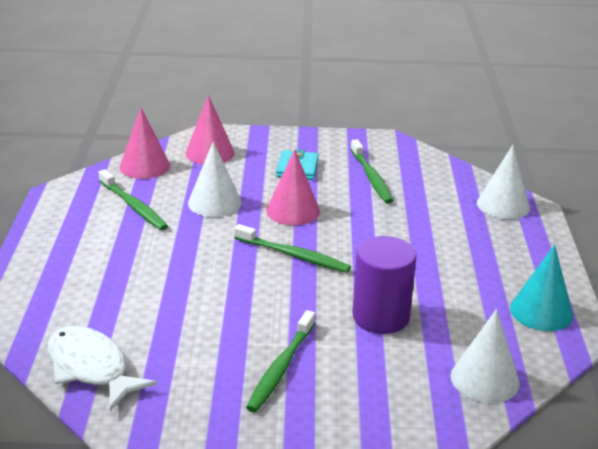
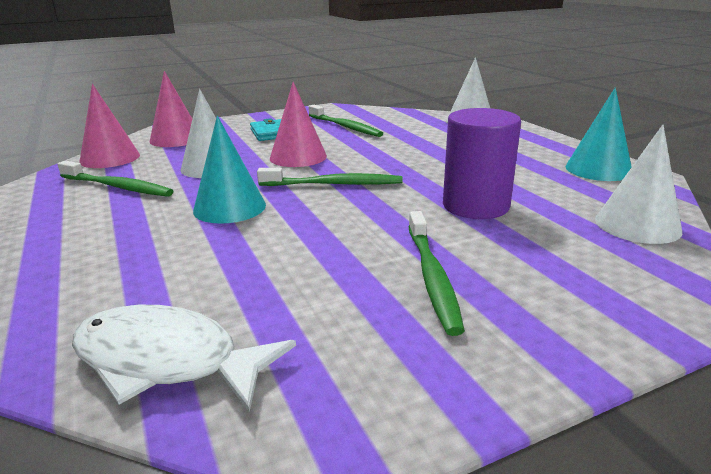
camera: 25 degrees left, 5 degrees down
none -> turquoise cone [193,116,266,224]

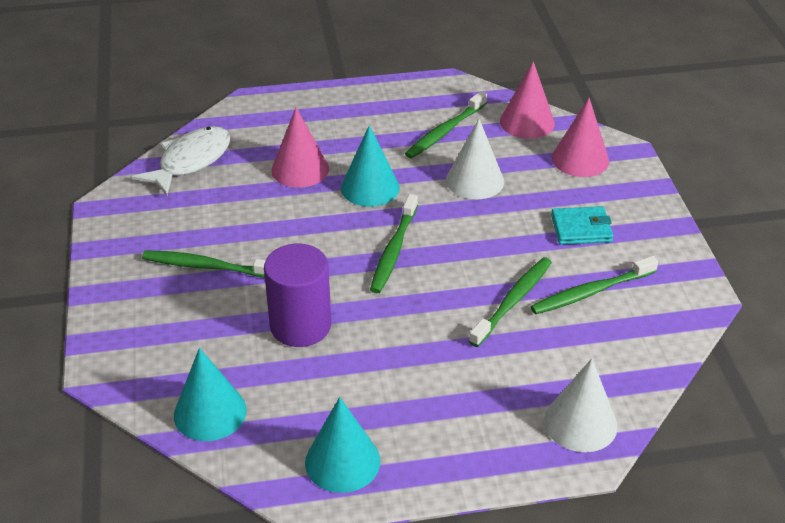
camera: 105 degrees right, 15 degrees up
pink cone [270,82,327,167] -> pink cone moved to [271,108,329,188]
white cone [595,125,682,244] -> turquoise cone [174,348,247,441]
none -> green toothbrush [469,257,552,347]

